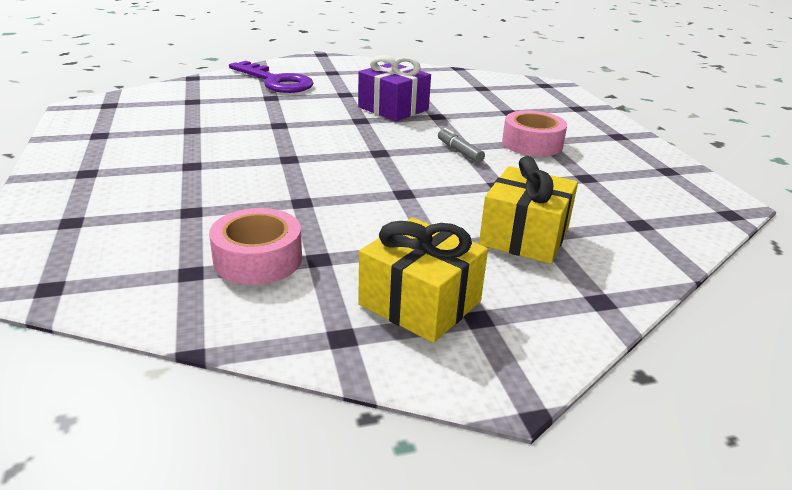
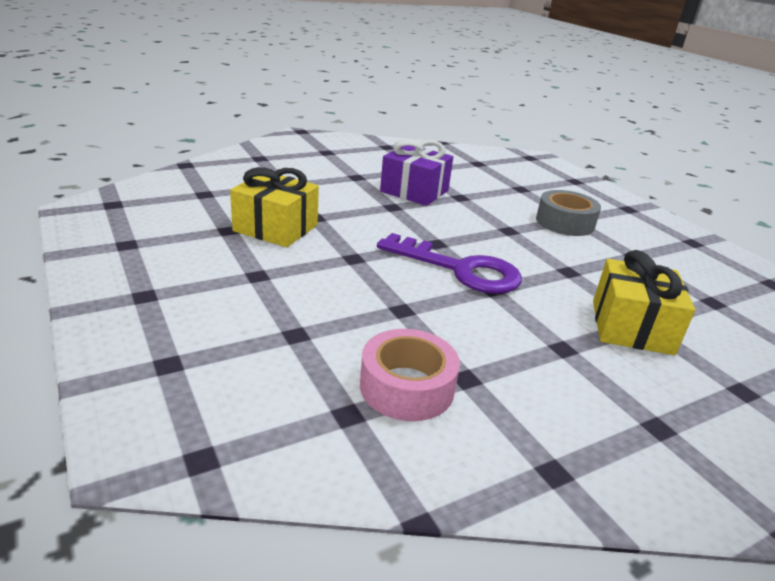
camera: 15 degrees left, 0 degrees up
purple key [229,61,314,93] -> purple key moved to [377,233,522,294]
yellow gift [358,218,488,343] -> yellow gift moved to [230,167,319,247]
grey marker [438,128,485,163] -> none
pink tape [502,111,567,156] -> grey tape [536,190,601,236]

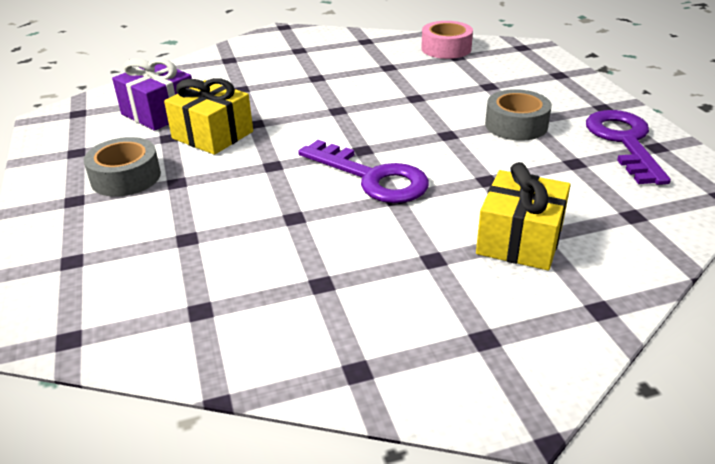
camera: 15 degrees right, 5 degrees up
pink tape [360,329,460,421] -> pink tape moved to [421,21,473,59]
purple gift [380,138,453,206] -> purple gift moved to [112,58,192,131]
none -> grey tape [84,137,161,197]
none -> purple key [586,110,671,185]

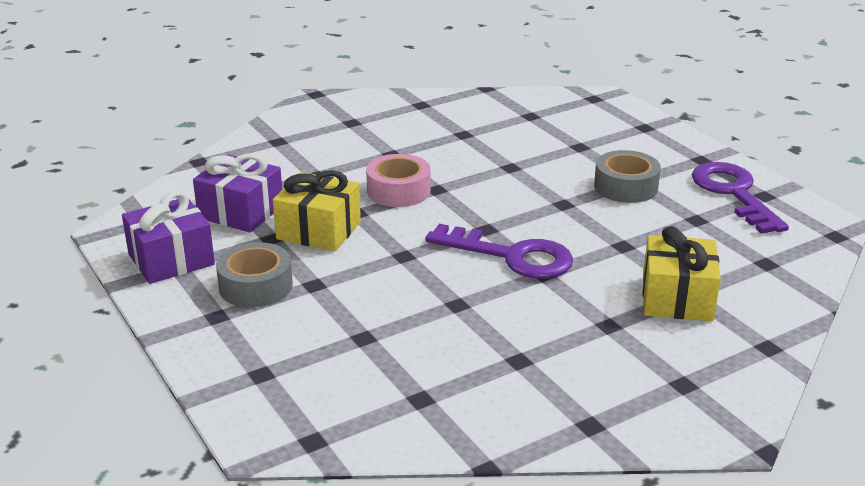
camera: 15 degrees left, 5 degrees down
pink tape [421,21,473,59] -> pink tape moved to [366,154,431,207]
none -> purple gift [122,191,215,284]

